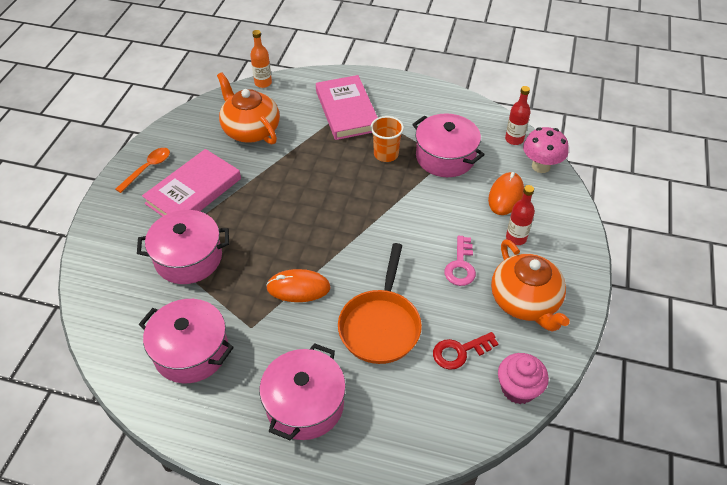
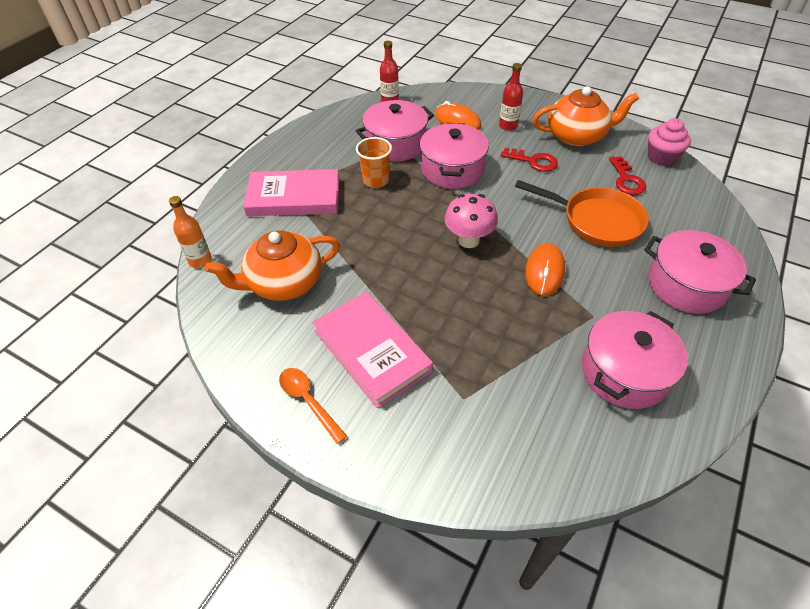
camera: 75 degrees left, 0 degrees up
pink pot [137,210,229,284] -> pink pot moved to [420,123,489,189]
pink key [444,236,476,286] -> red key [500,148,558,172]
pink mushroom [523,127,569,173] -> pink mushroom moved to [445,194,498,248]

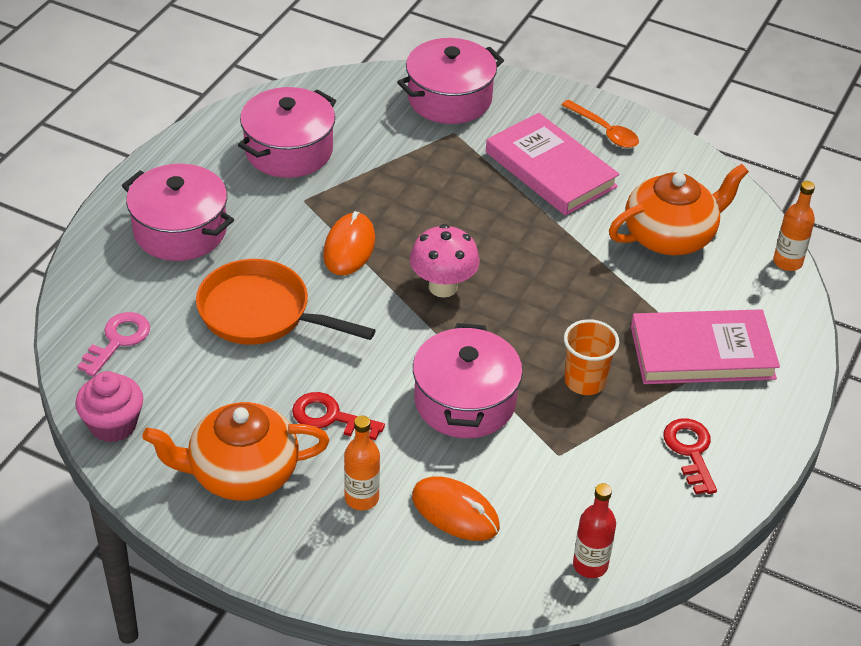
camera: 175 degrees right, 5 degrees down
pink pot [356,100,434,162] -> pink pot moved to [397,38,504,124]
red bottle [499,63,523,131] -> orange bottle [344,416,380,510]
red key [609,156,647,195] -> red key moved to [664,418,717,494]
none -> pink key [78,312,150,377]

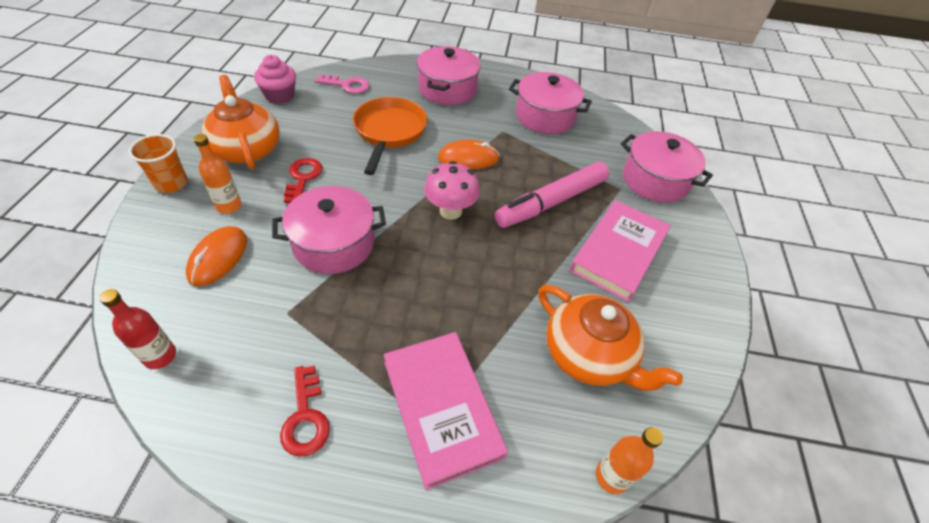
camera: 70 degrees right, 5 degrees up
orange spoon [562,100,639,148] -> none
orange cup [564,319,619,395] -> orange cup moved to [129,134,187,193]
red key [664,418,717,494] -> red key turned 105 degrees clockwise [280,365,330,457]
none -> pink marker [495,162,610,228]

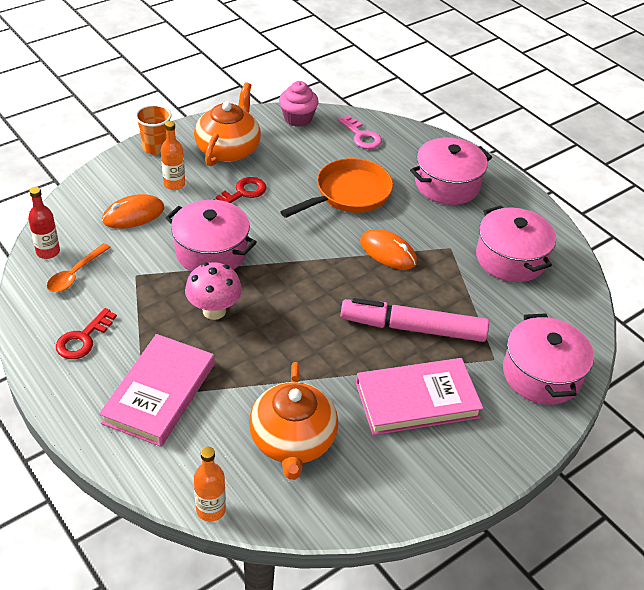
camera: 45 degrees right, 5 degrees down
pink mushroom [424,161,480,220] -> pink mushroom moved to [185,262,242,320]
none -> orange spoon [47,243,111,292]

